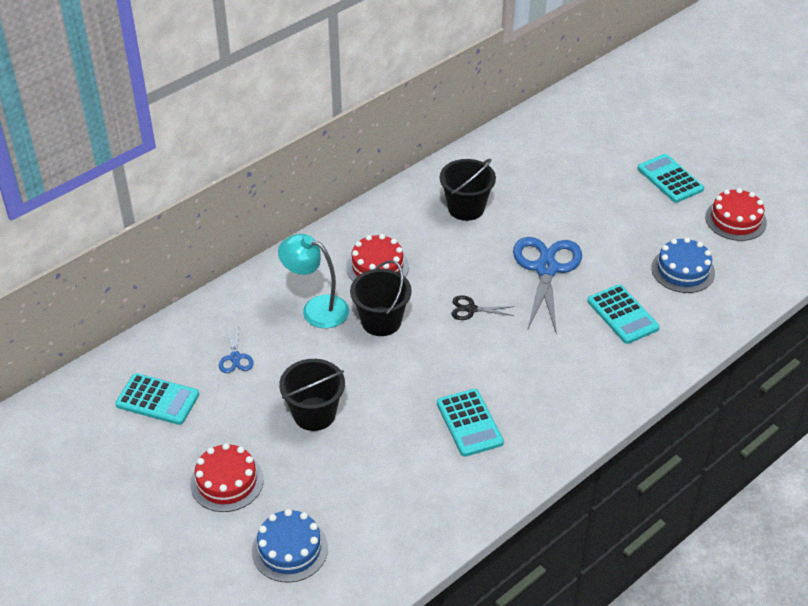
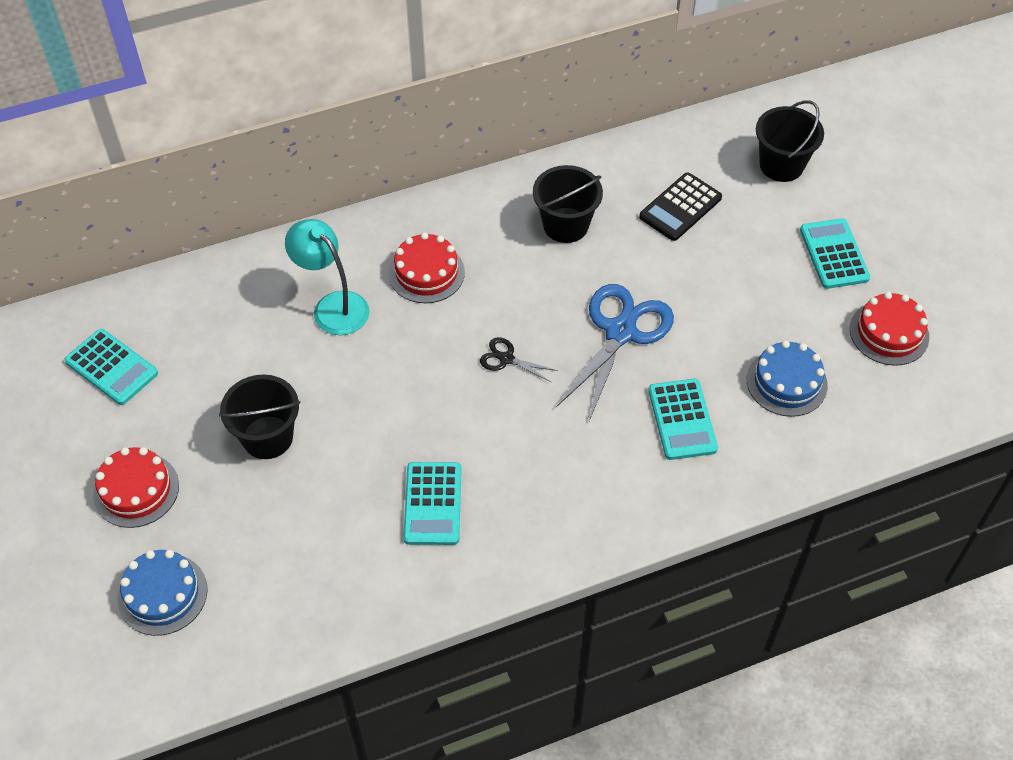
camera: 20 degrees right, 10 degrees up
blue scissors [219,324,253,373] -> none
black bucket [350,260,412,336] -> black bucket moved to [756,100,824,182]
none -> black calculator [639,172,722,241]

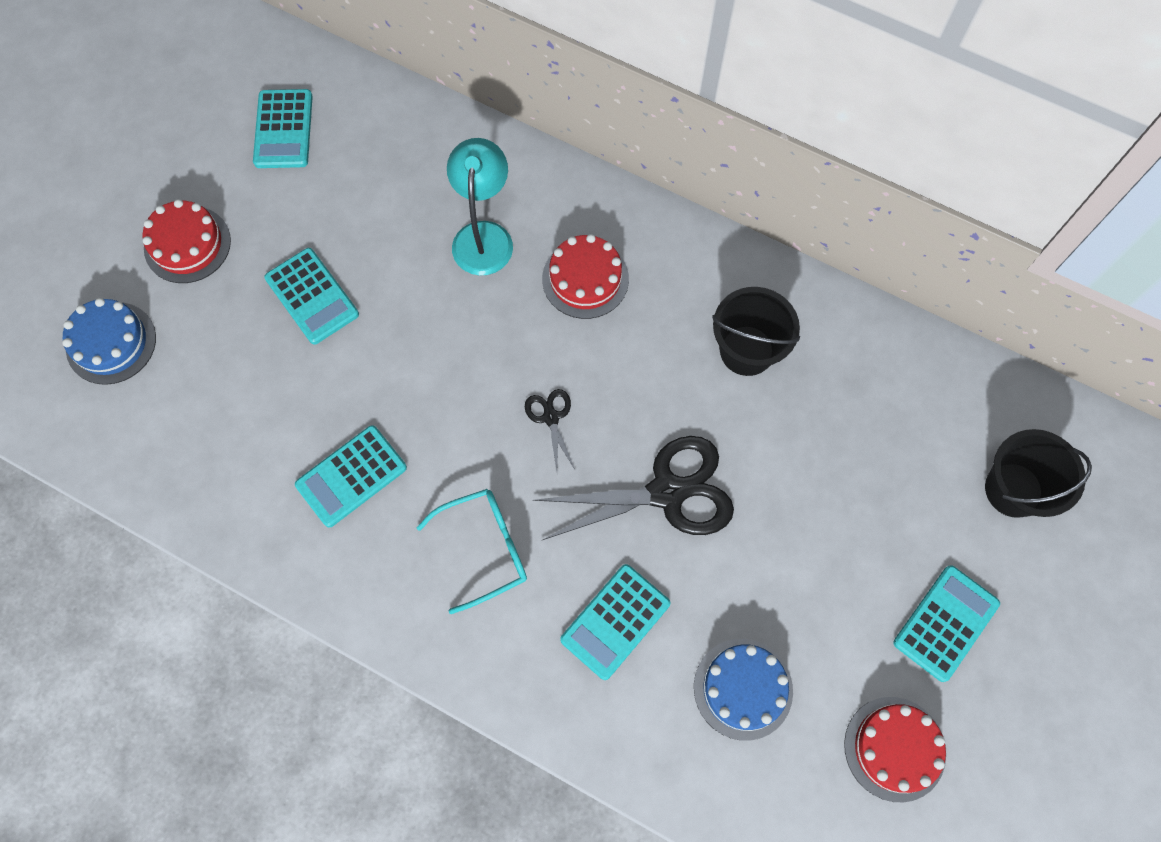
camera: 50 degrees right, 15 degrees up
black bucket [219,375,301,459] -> turquoise calculator [264,248,359,344]
blue scissors [557,284,674,421] -> black scissors [533,436,734,540]
black calculator [639,172,722,241] -> none
none -> turquoise glasses [417,489,527,614]

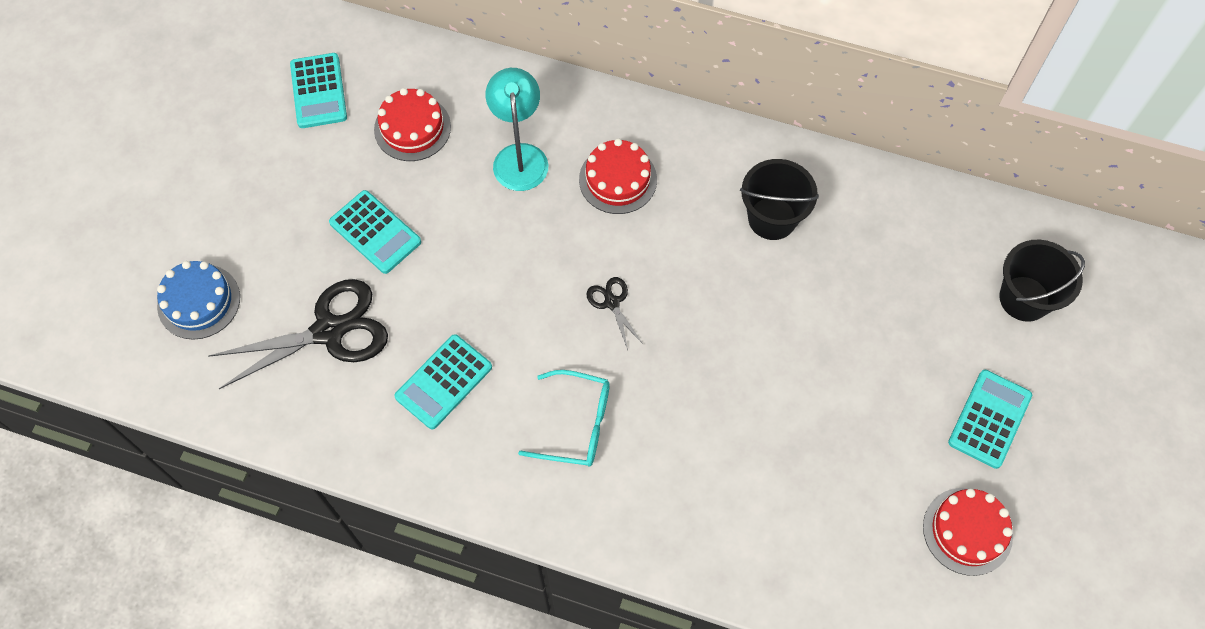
camera: 10 degrees left, 5 degrees down
red cake [142,199,231,283] -> red cake moved to [374,88,451,161]
turquoise glasses [417,489,527,614] -> turquoise glasses turned 45 degrees clockwise [518,370,610,467]
black scissors [533,436,734,540] -> black scissors moved to [209,279,388,389]
turquoise calculator [560,564,671,680] -> none
blue cake [694,639,793,741] -> none

